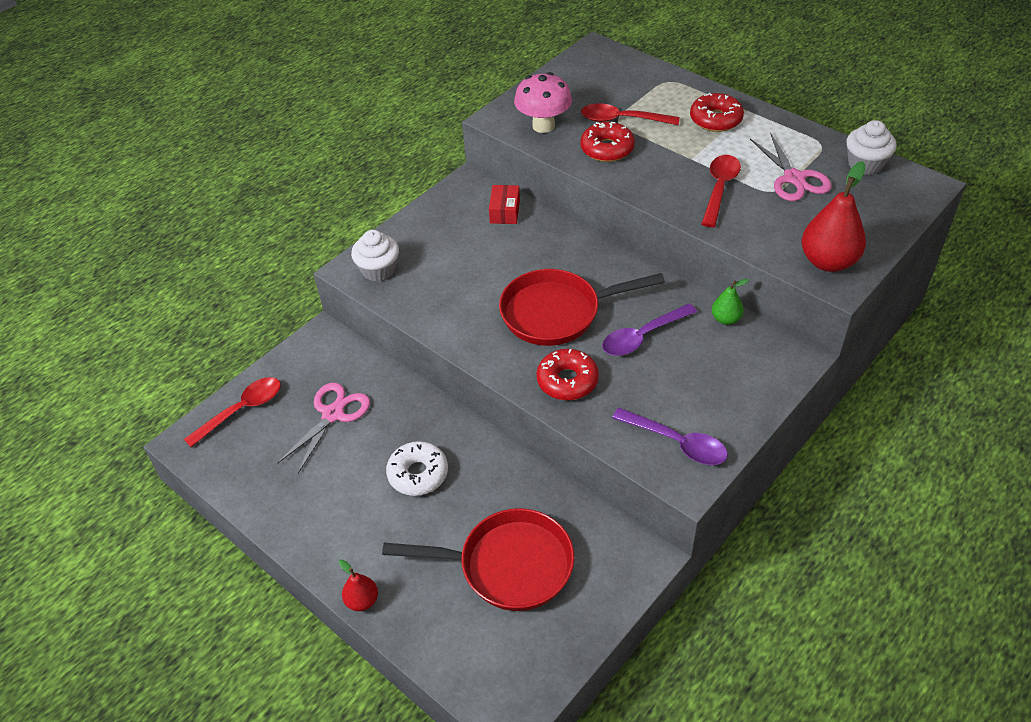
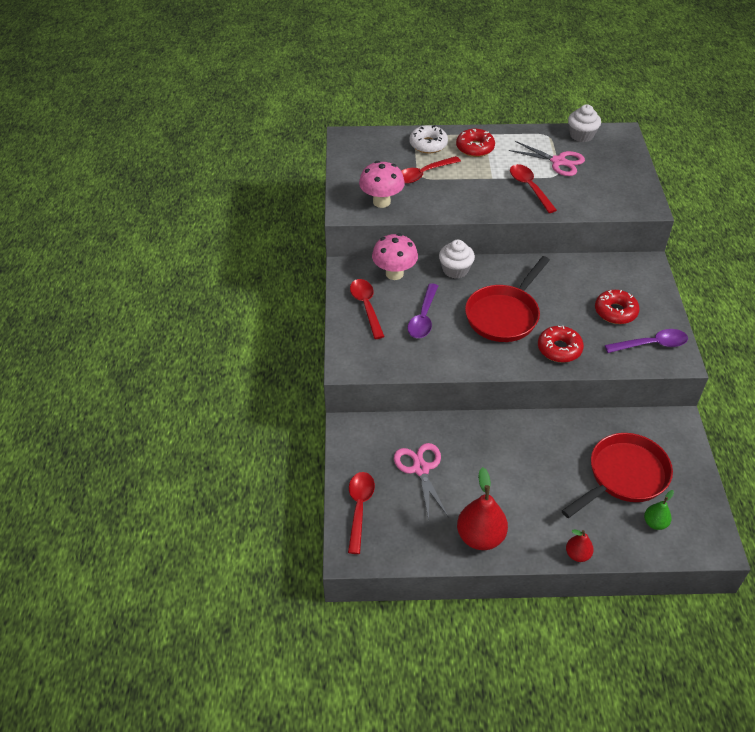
camera: 45 degrees left, 0 degrees up
white cupcake [351,230,399,282] -> white cupcake moved to [439,240,475,279]
white donut [386,441,448,496] -> white donut moved to [409,125,448,153]
red box [489,185,520,224] -> pink mushroom [372,234,418,280]
red donut [580,122,635,162] -> red donut moved to [595,290,640,324]
purple spoon [602,304,697,356] -> purple spoon moved to [407,283,438,338]
green pear [712,279,749,325] -> green pear moved to [644,490,674,530]
red pear [802,161,866,272] -> red pear moved to [457,467,508,550]
none -> red spoon [350,279,385,339]

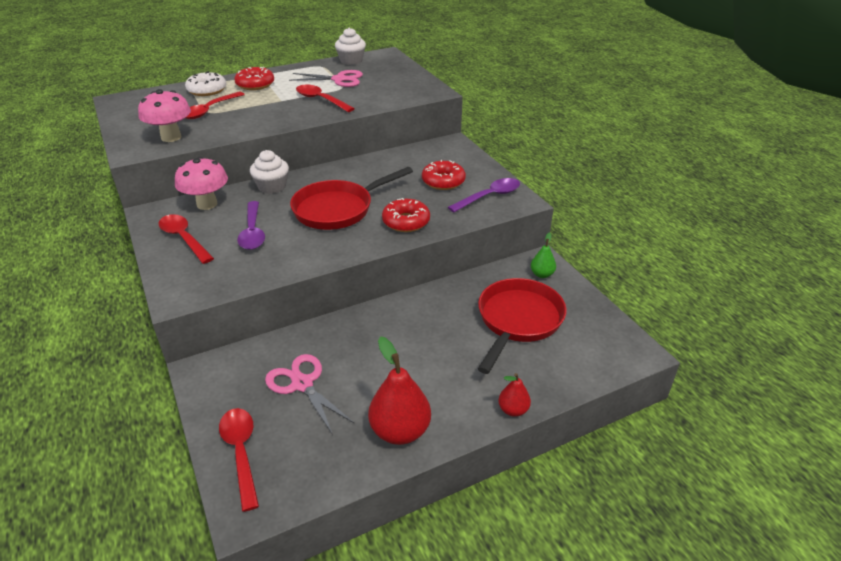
camera: 25 degrees left, 10 degrees down
red pan [465,256,550,342] -> red pan turned 45 degrees clockwise [290,167,413,230]
green pear [644,490,674,530] -> green pear moved to [531,232,556,278]

